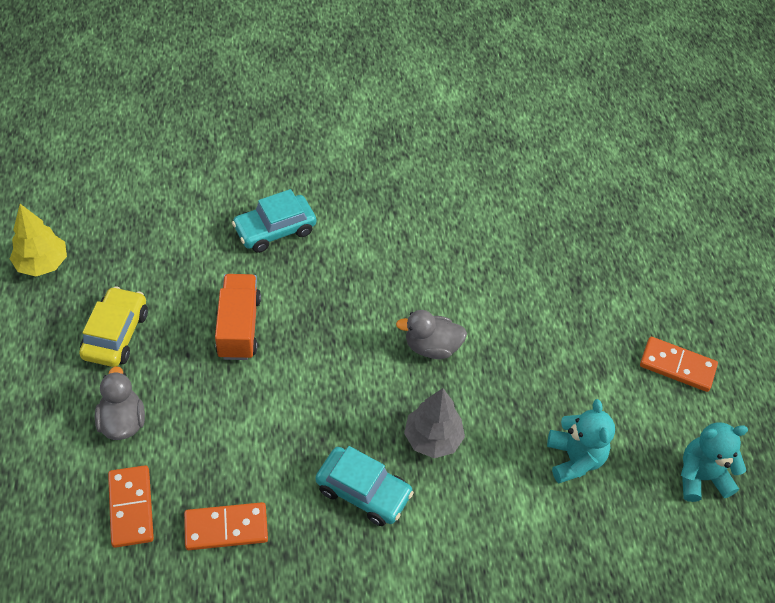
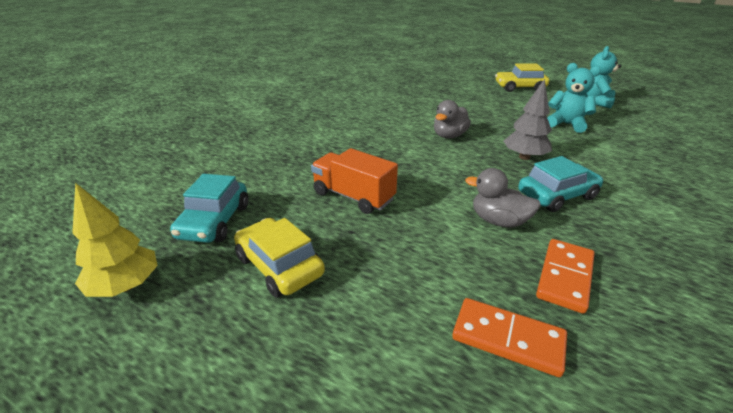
camera: 50 degrees left, 20 degrees down
grey duck [95,366,145,440] -> grey duck moved to [465,168,541,228]
turquoise car [232,189,316,253] -> turquoise car moved to [170,174,249,243]
orange domino [640,337,718,392] -> yellow car [495,63,549,92]

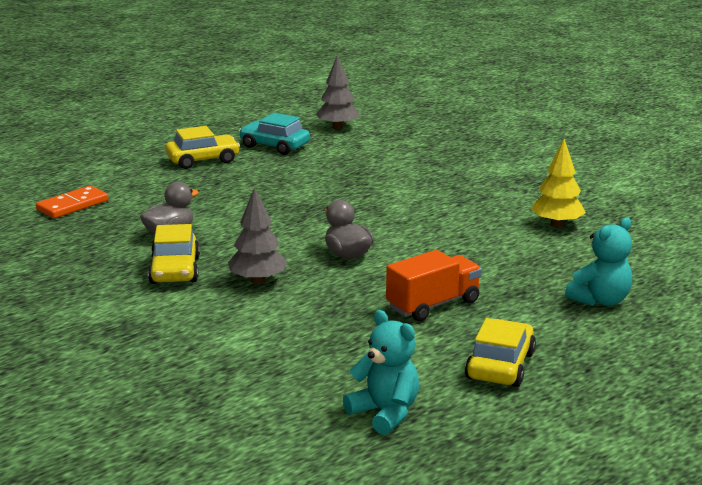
camera: 110 degrees right, 10 degrees down
yellow tree [72,183,158,297] -> yellow tree moved to [531,139,586,227]
orange truck [311,148,398,214] -> orange truck moved to [386,250,482,321]
turquoise car [518,156,603,212] -> yellow car [148,224,200,284]
orange domino [536,239,595,314] -> none
turquoise teddy bear [547,63,601,133] -> turquoise teddy bear moved to [565,218,632,306]
none -> grey tree [315,54,359,129]

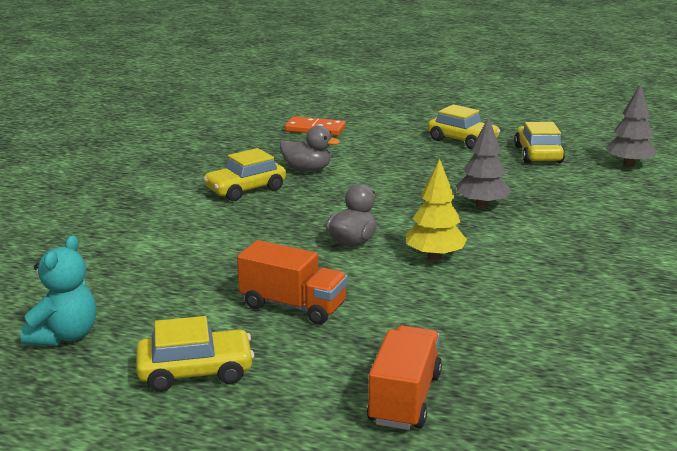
camera: 60 degrees right, 0 degrees up
grey tree [228,187,288,284] -> grey tree moved to [457,116,511,208]
turquoise car [239,113,310,155] -> yellow car [514,122,565,163]
yellow tree [531,139,586,227] -> yellow tree moved to [405,159,467,260]
turquoise teddy bear [565,218,632,306] -> orange truck [367,326,442,430]

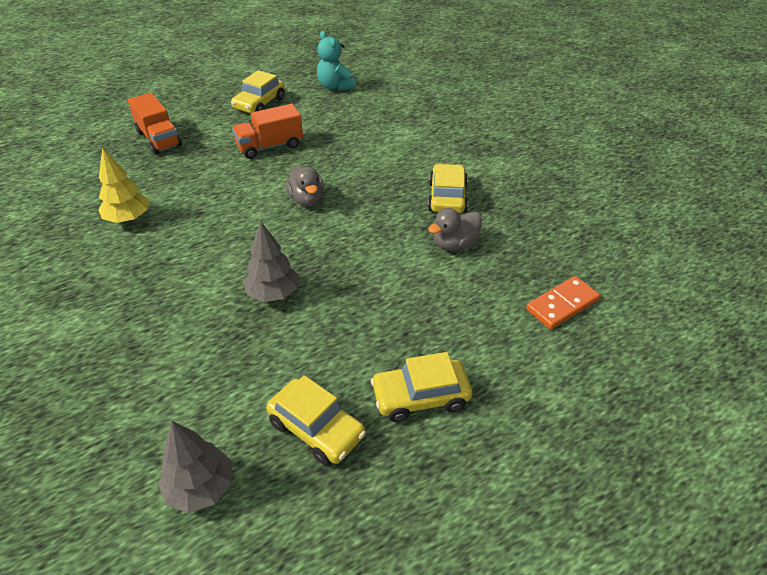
camera: 130 degrees right, 20 degrees up
yellow tree [405,159,467,260] -> yellow tree moved to [98,148,149,223]

